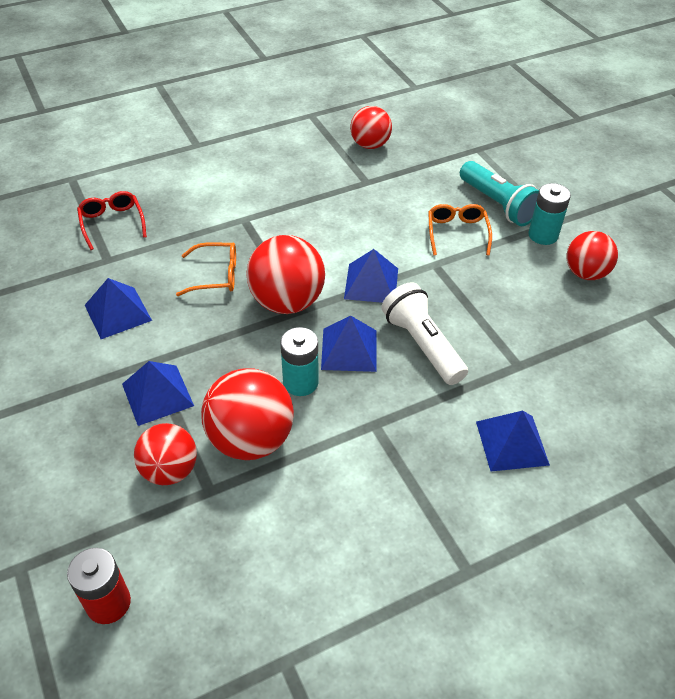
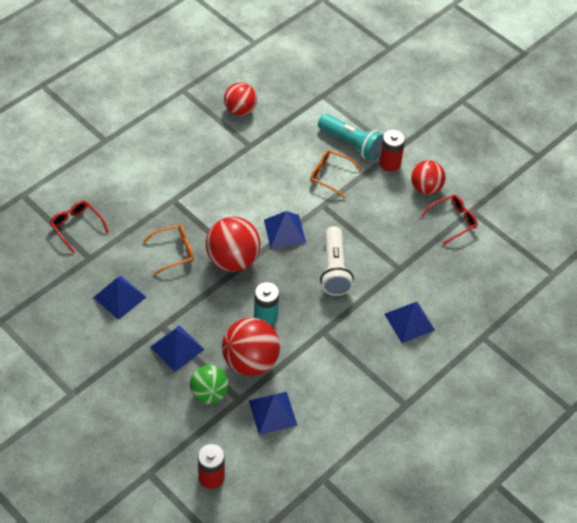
camera: 20 degrees left, 5 degrees up
red ball [134,423,197,485] -> green ball [190,365,229,404]
blue pyramid [321,316,377,372] -> blue pyramid moved to [249,392,298,435]
white flashlight [382,282,468,385] -> white flashlight turned 135 degrees counterclockwise [320,226,354,296]
orange glasses [428,204,492,256] -> orange glasses turned 45 degrees counterclockwise [310,150,362,198]
turquoise battery [528,183,571,245] -> red battery [379,130,405,171]
none -> red glasses [421,195,477,245]

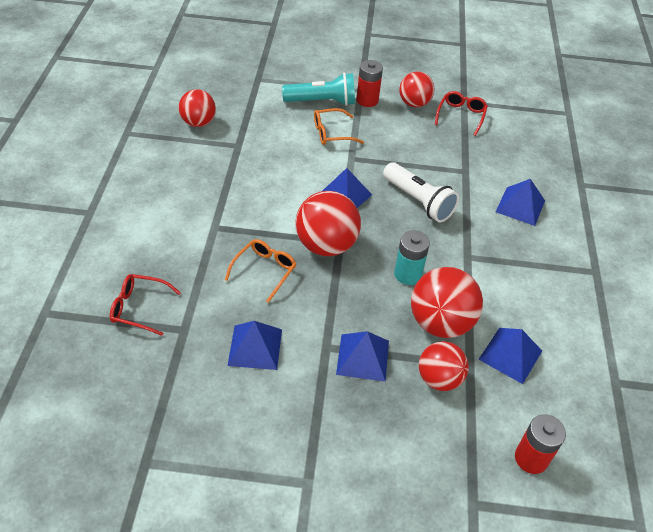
camera: 40 degrees left, 5 degrees down
green ball [190,365,229,404] -> red ball [419,341,469,391]

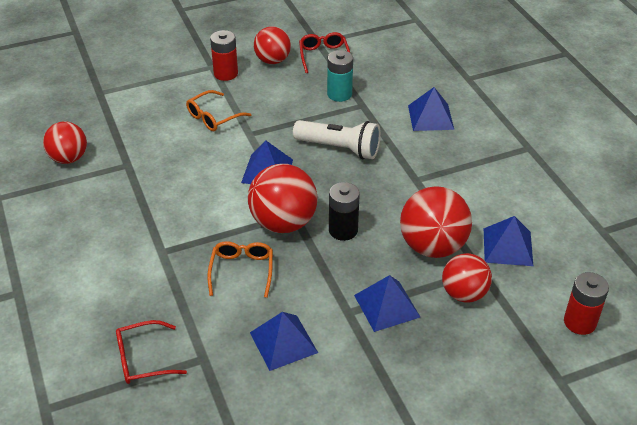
camera: 25 degrees left, 5 degrees down
turquoise flashlight [282,73,355,106] -> none
turquoise battery [394,231,430,285] -> turquoise battery moved to [327,50,353,102]
none -> black battery [329,182,360,241]

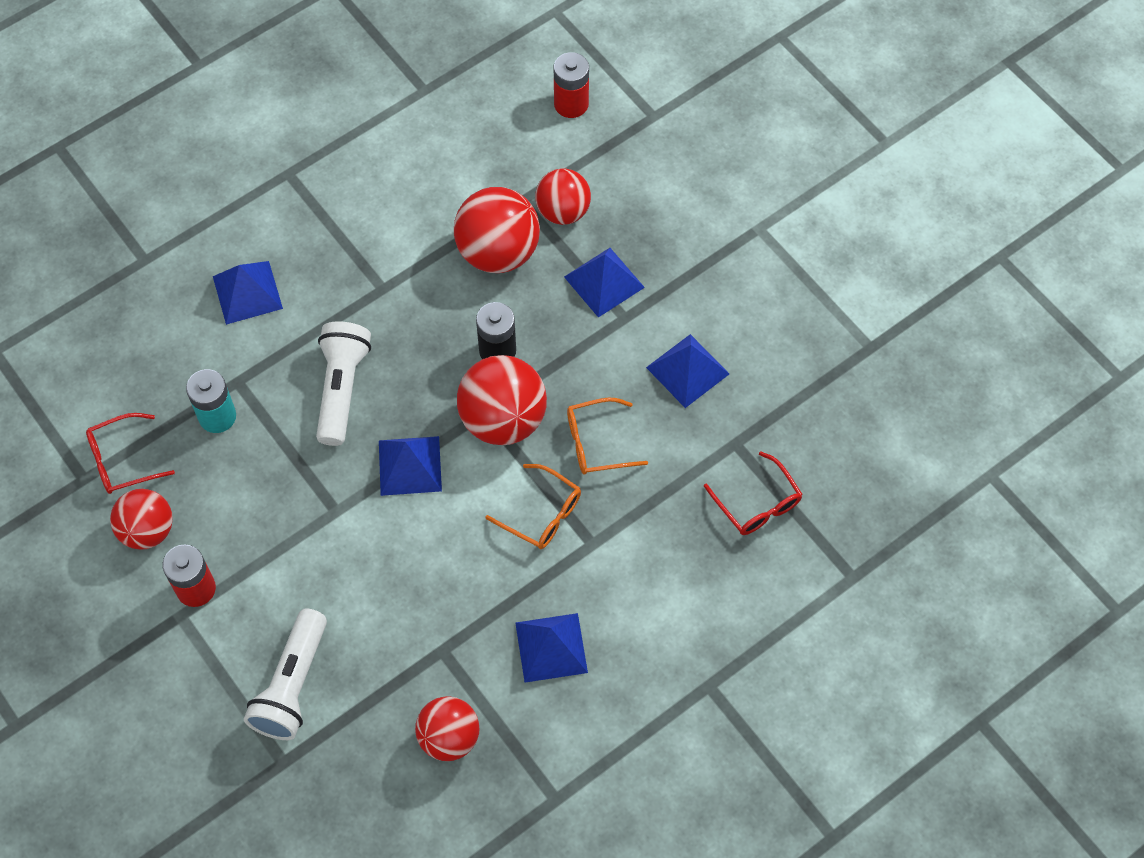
camera: 105 degrees left, 20 degrees up
orange glasses [186,90,251,131] -> orange glasses moved to [485,464,581,549]
blue pyramid [484,216,533,266] -> blue pyramid moved to [515,613,588,683]
none -> white flashlight [244,608,327,740]

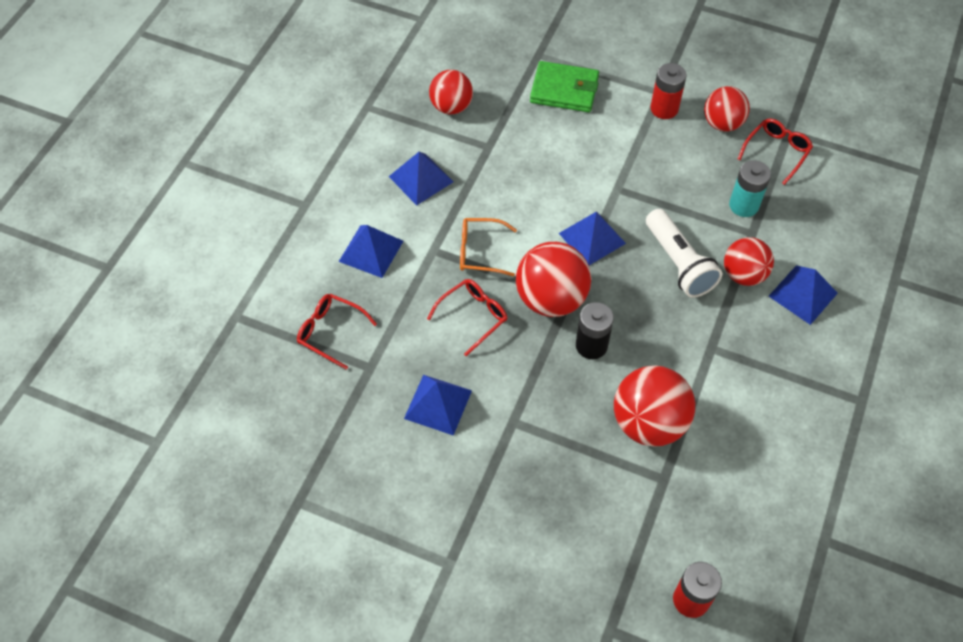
camera: 150 degrees right, 5 degrees down
white flashlight [244,608,327,740] -> green wallet [530,61,599,112]
red ball [535,169,591,225] -> red ball moved to [724,237,774,286]
blue pyramid [564,248,645,318] -> blue pyramid moved to [339,225,403,278]
orange glasses [567,398,648,474] -> red glasses [427,279,507,356]

